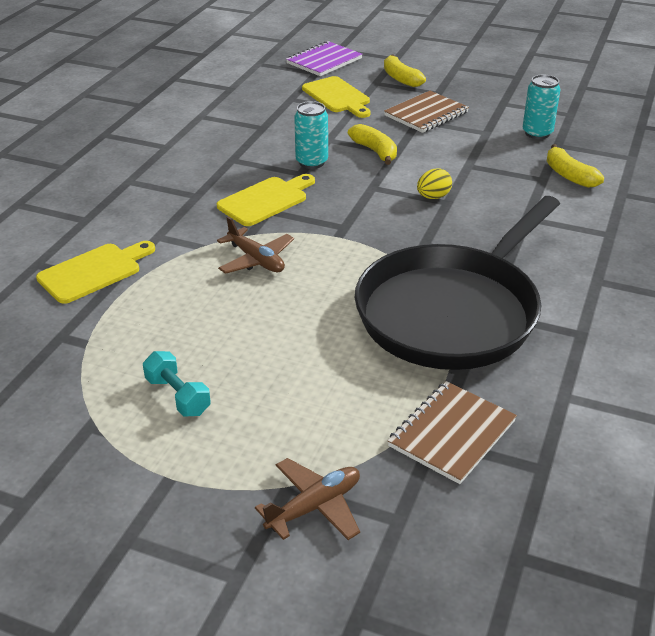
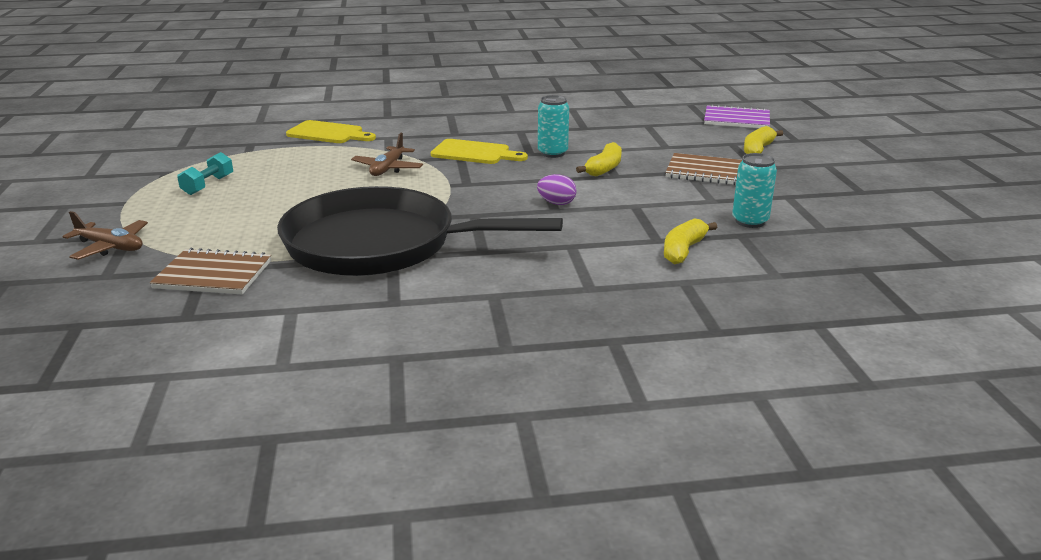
camera: 60 degrees right, 10 degrees down
yellow cutting board [302,76,371,118] -> none
yellow egg [417,169,452,199] -> purple egg [537,174,577,205]

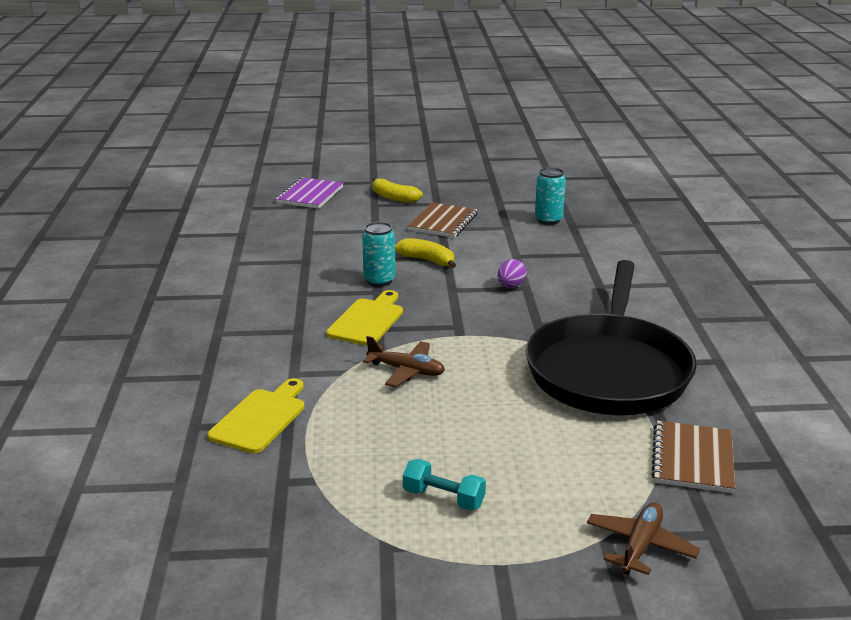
camera: 85 degrees left, 0 degrees up
yellow banana [664,218,717,264] -> none

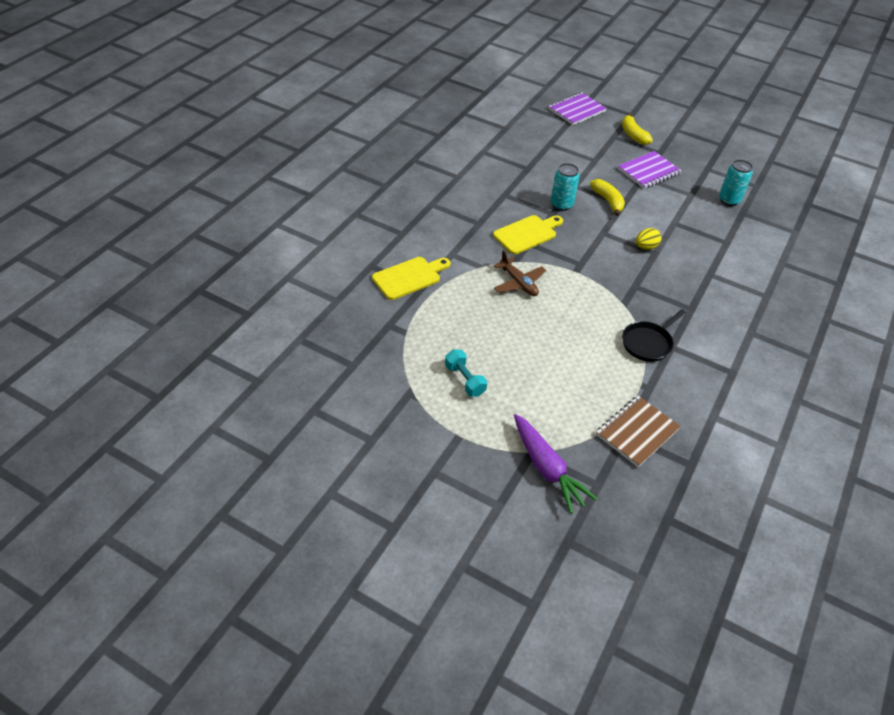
camera: 30 degrees right, 20 degrees up
brown notebook [408,202,478,238] -> purple notebook [618,151,682,189]
purple egg [498,259,527,288] -> yellow egg [636,228,661,250]
black pan [525,260,697,415] -> black pan [622,309,686,362], size x0.42
brown plane [587,502,700,575] -> purple carrot [514,414,597,514]

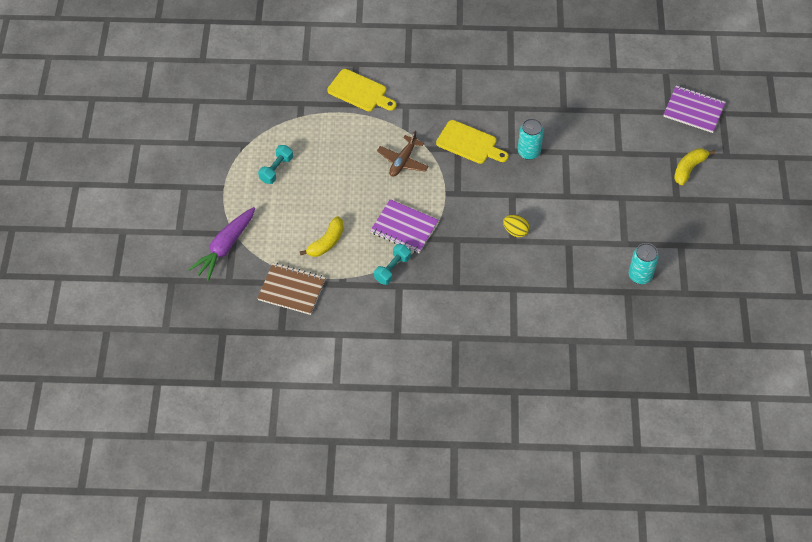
camera: 65 degrees right, 10 degrees up
yellow banana [590,179,625,216] -> yellow banana moved to [300,216,344,257]
purple notebook [618,151,682,189] -> purple notebook moved to [370,199,439,253]
black pan [622,309,686,362] -> turquoise dumbbell [374,244,411,285]

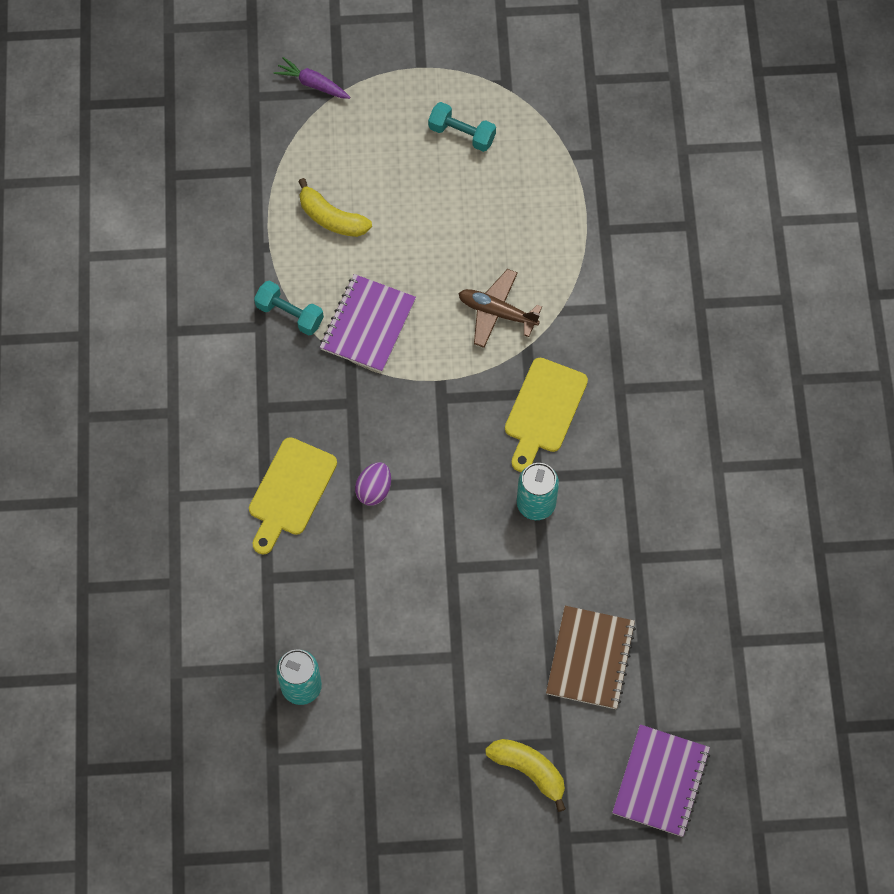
camera: 85 degrees right, 10 degrees up
purple carrot [188,207,255,281] -> purple carrot [273,57,350,99], size x0.57
brown notebook [257,263,326,315] -> brown notebook moved to [546,606,636,709]
yellow cutting board [327,69,397,111] -> yellow cutting board moved to [249,437,337,554]
yellow egg [503,215,530,237] -> purple egg [355,462,391,506]

